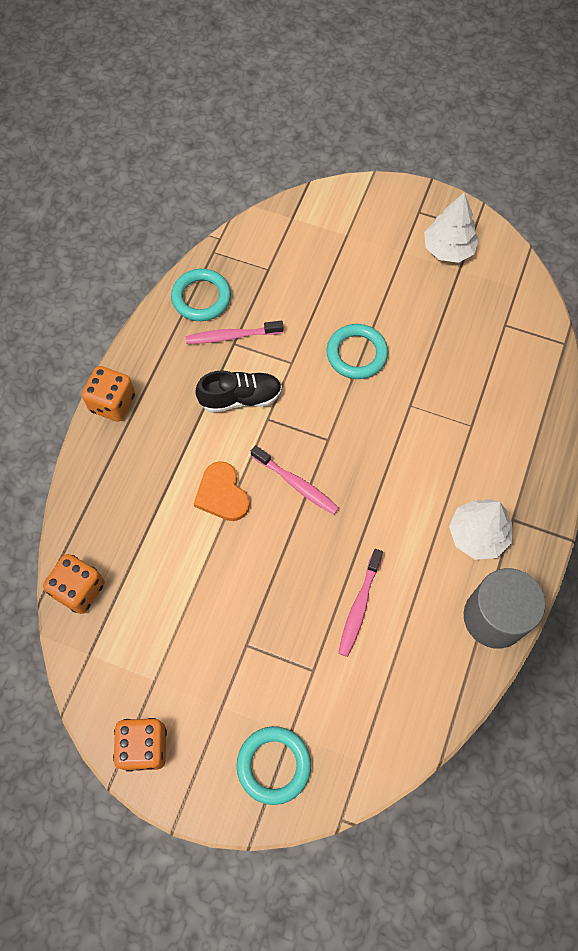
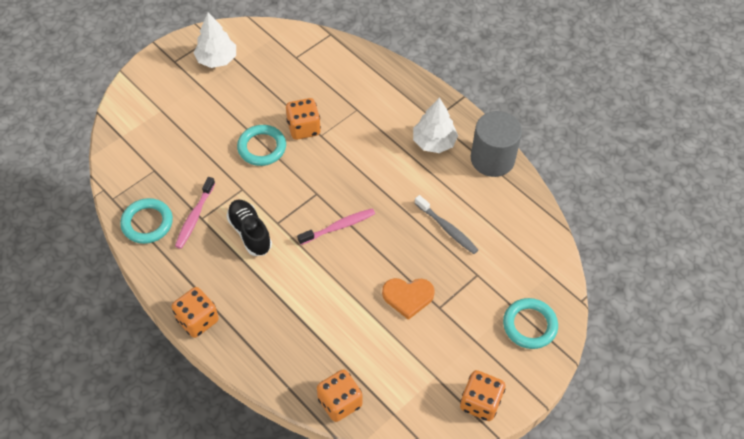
camera: 65 degrees left, 10 degrees down
orange heart [194,461,250,521] -> orange heart moved to [382,278,435,320]
black shoe [195,370,282,413] -> black shoe turned 45 degrees counterclockwise [226,199,272,256]
pink toothbrush [338,549,383,657] -> grey toothbrush [414,195,478,254]
none -> orange dice [286,98,321,140]

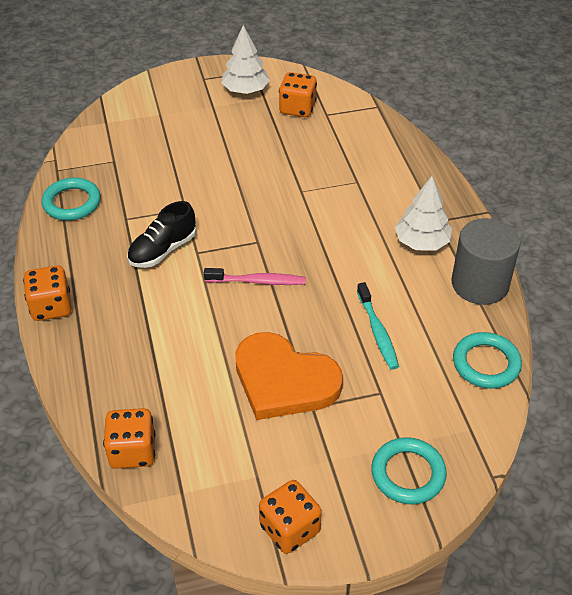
camera: 30 degrees right, 10 degrees down
pink toothbrush [175,177,215,249] -> none
black shoe [226,199,272,256] -> black shoe turned 135 degrees counterclockwise [127,201,196,268]
turquoise ring [237,125,286,166] -> turquoise ring moved to [453,332,522,389]
orange dice [286,98,321,140] -> orange dice moved to [279,72,317,117]
orange heart [382,278,435,320] -> orange heart [235,332,343,420], size x1.71
grey toothbrush [414,195,478,254] -> turquoise toothbrush [357,282,399,370]

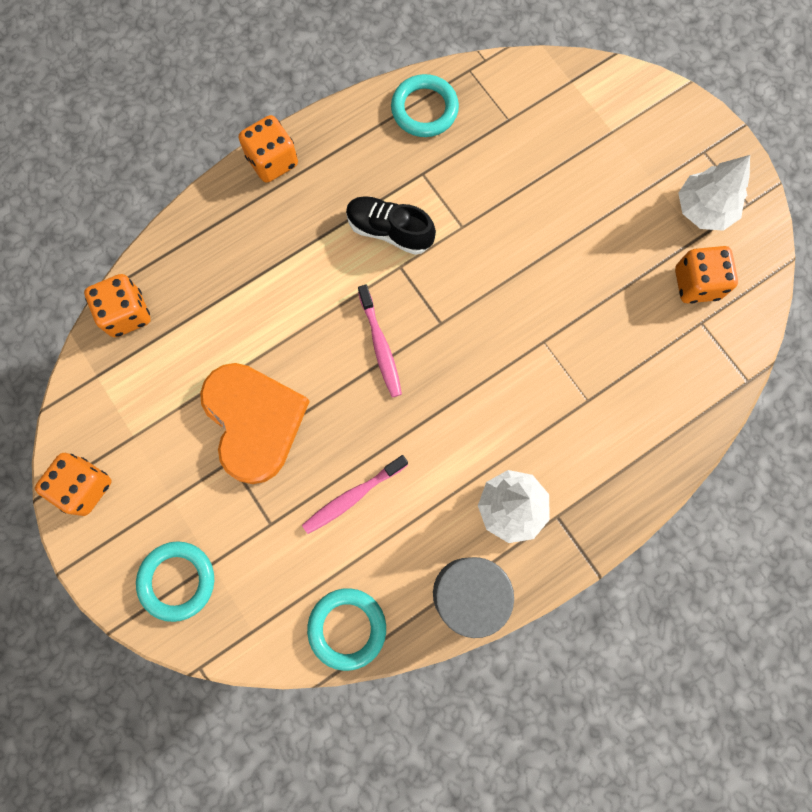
camera: 70 degrees right, 30 degrees up
orange heart [235,332,343,420] -> orange heart turned 150 degrees clockwise [200,363,310,484]
turquoise toothbrush [357,282,399,370] -> pink toothbrush [302,455,408,534]

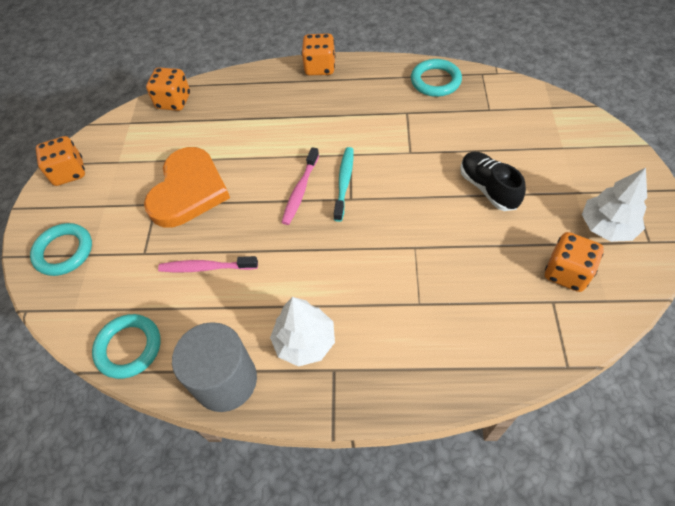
camera: 40 degrees right, 20 degrees down
black shoe [346,196,436,255] -> black shoe moved to [460,152,526,211]
none -> turquoise toothbrush [334,147,353,222]

